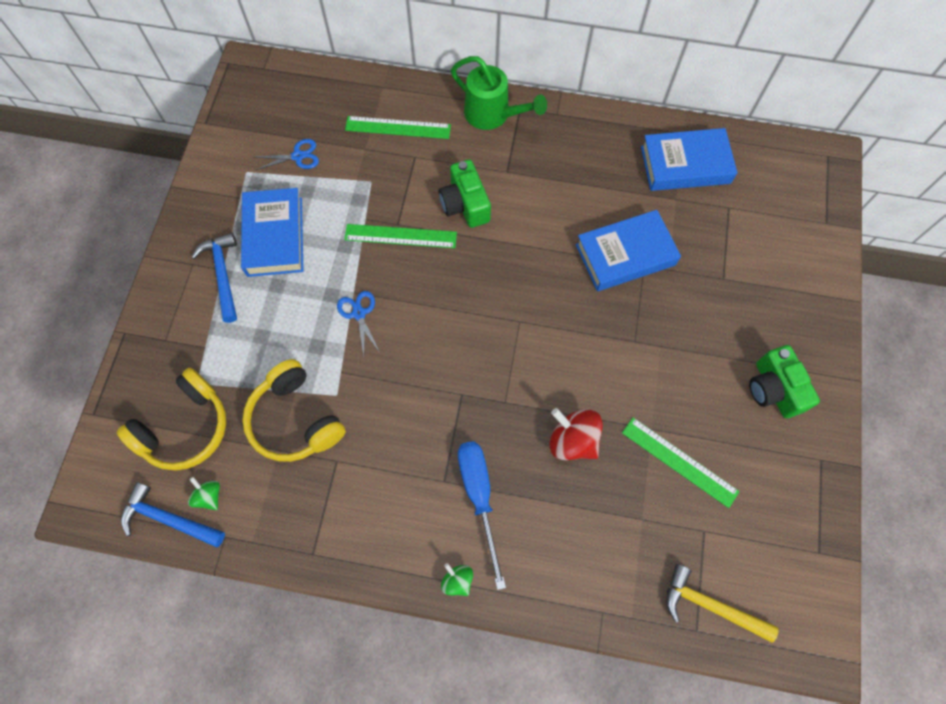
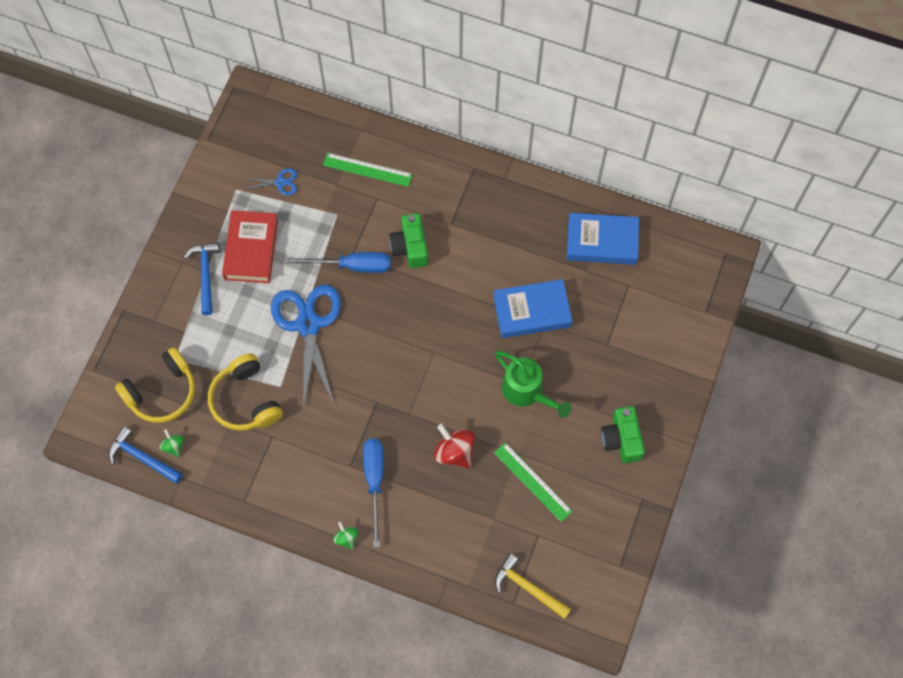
camera: 10 degrees right, 0 degrees up
blue book [241,188,303,277] -> red book [222,210,278,283]
blue scissors [337,291,380,356] -> blue scissors [271,285,341,409], size x2.28
green ruler [344,224,457,248] -> blue screwdriver [287,252,391,273]
green watering can [451,56,547,130] -> green watering can moved to [495,351,572,418]

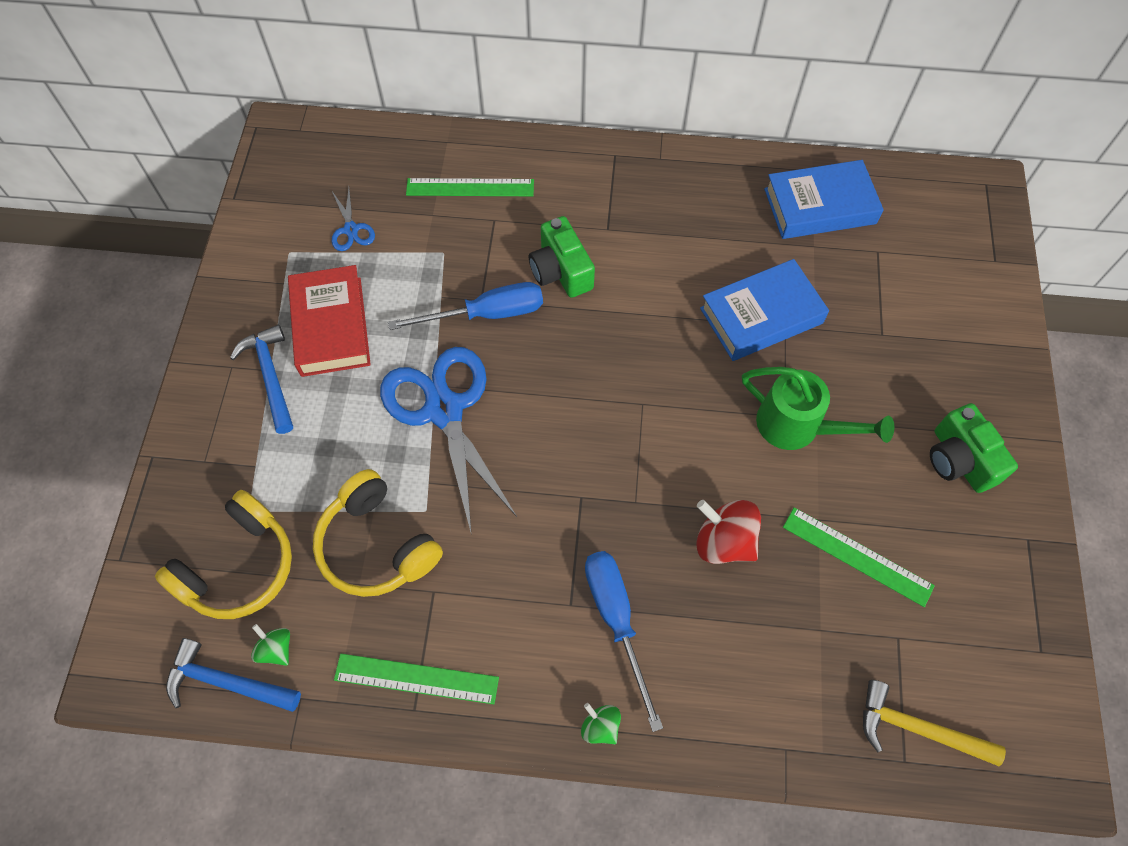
camera: 15 degrees left, 5 degrees down
blue scissors [243,168,297,195] -> blue scissors turned 90 degrees clockwise [332,188,375,251]
none -> green ruler [334,654,499,704]

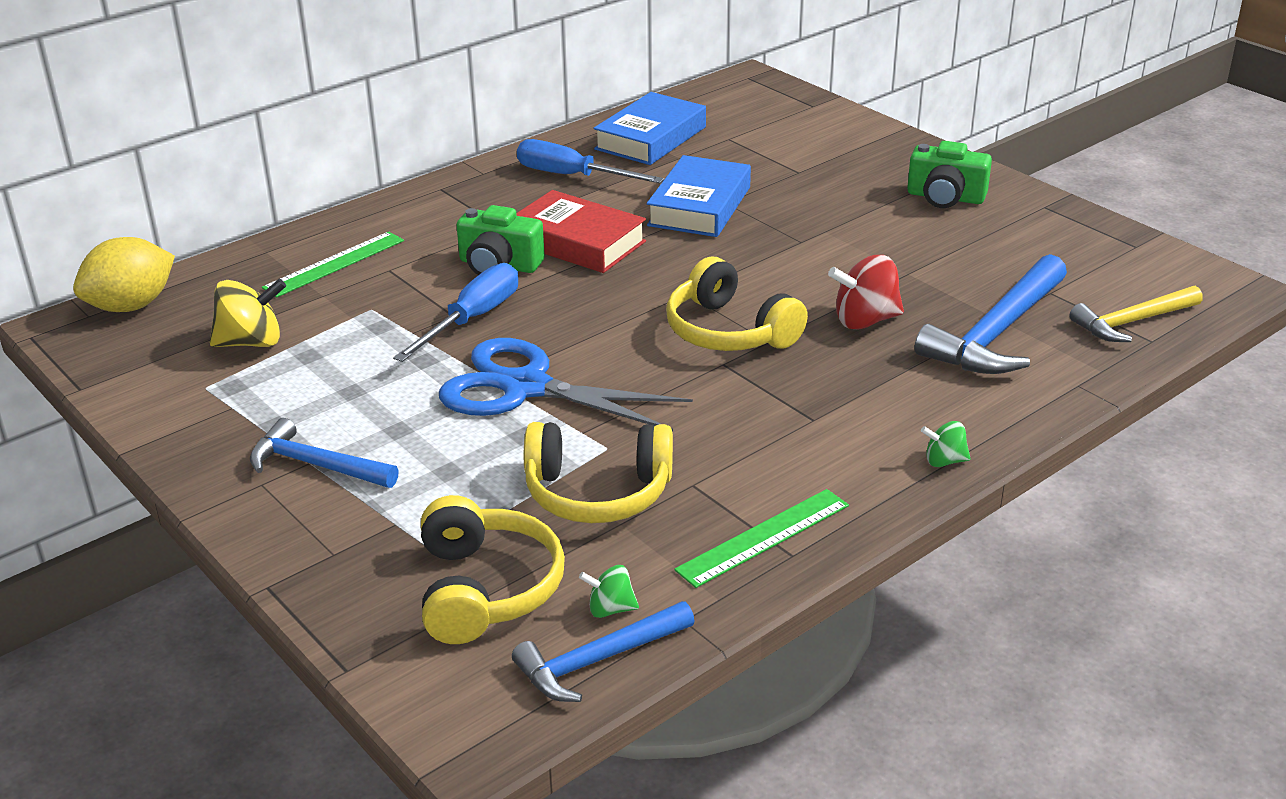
camera: 45 degrees left, 30 degrees down
red book [288,265,371,377] -> red book moved to [516,190,646,273]
blue scissors [332,188,375,251] -> yellow spinning top [210,279,286,347]
blue screwdriver [585,551,663,732] -> blue screwdriver moved to [517,139,664,183]
green watering can [742,367,894,450] -> none
green ruler [783,507,935,607] -> none
none -> yellow lemon [73,237,175,312]
none -> yellow headphones [666,257,808,351]
none -> blue hammer [914,254,1067,374]

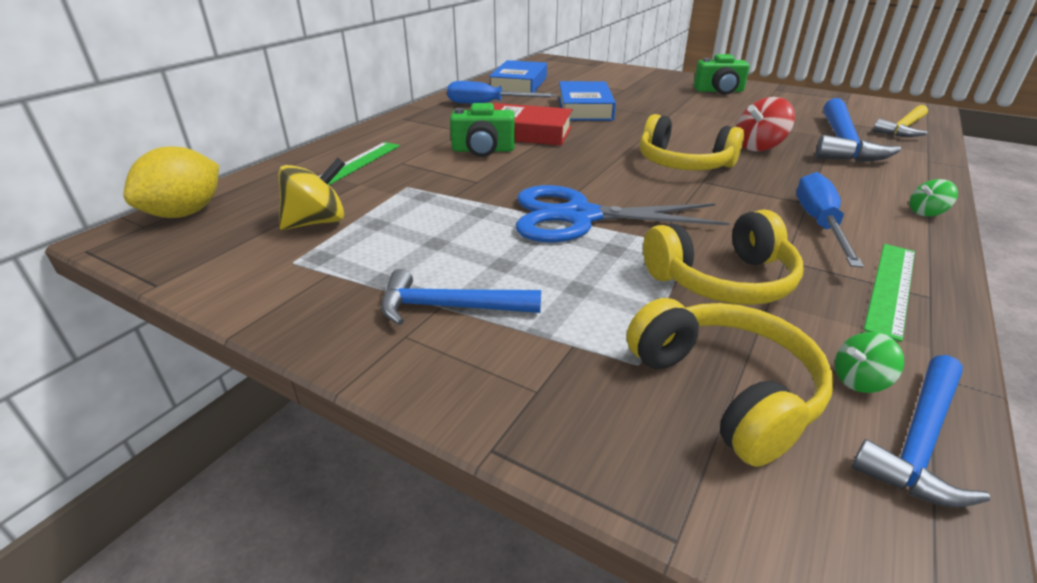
camera: 20 degrees left, 0 degrees up
blue screwdriver [393,263,518,362] -> blue screwdriver moved to [797,172,864,268]

